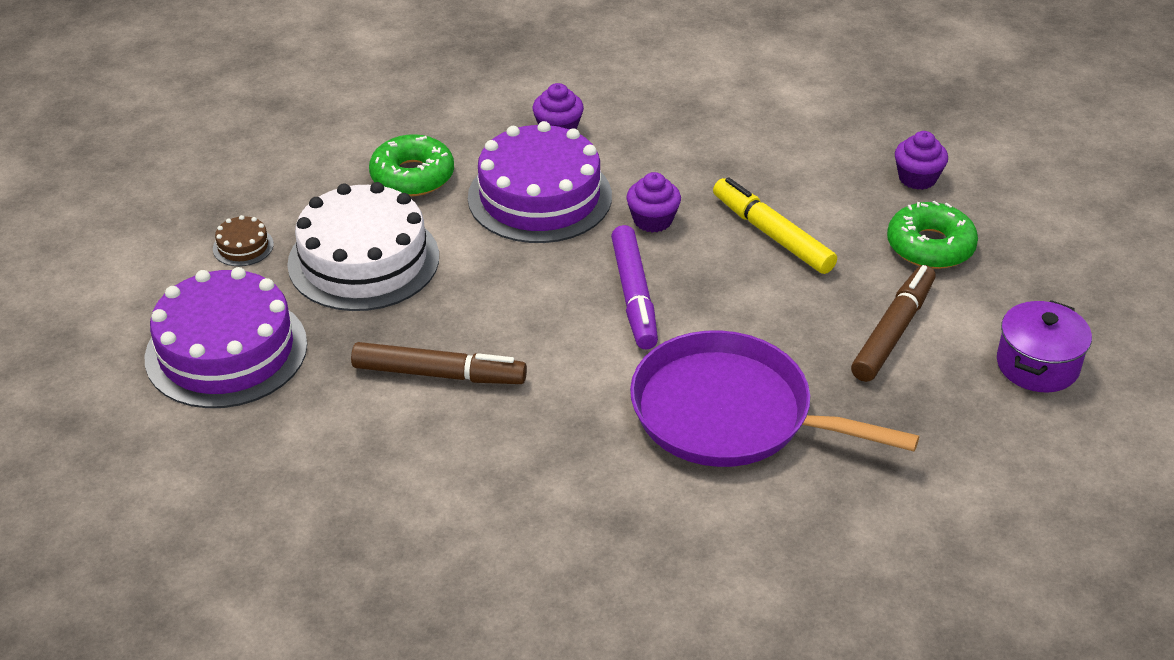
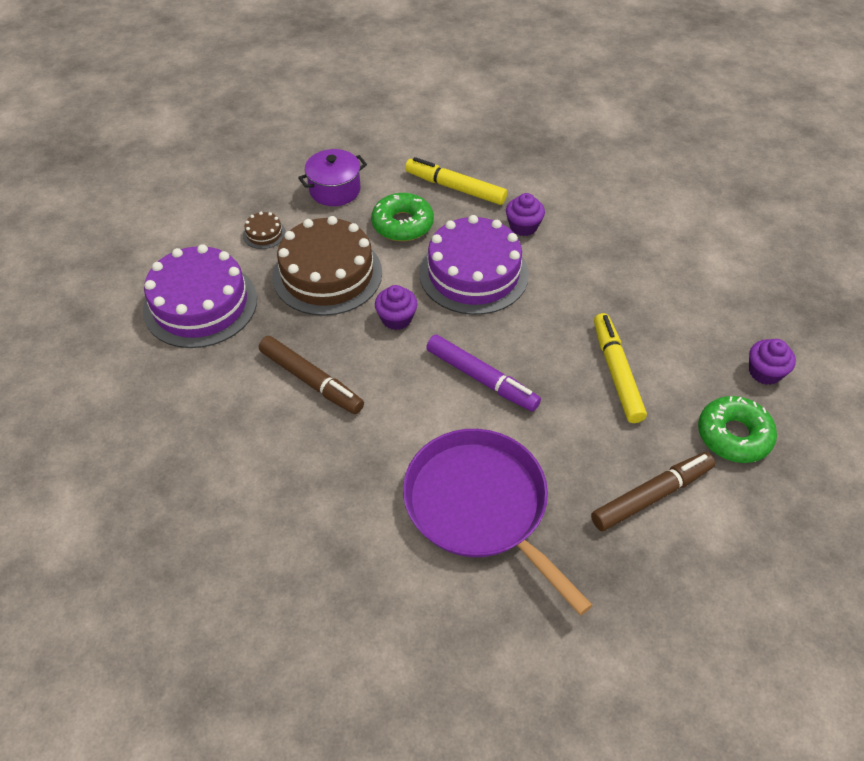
camera: 30 degrees right, 10 degrees up
white cake [287,182,439,311] -> brown cake [273,216,382,316]
purple marker [611,225,658,349] -> purple marker turned 75 degrees counterclockwise [426,334,541,411]
purple cupcake [626,172,681,233] -> purple cupcake moved to [375,285,418,330]
purple pot [997,300,1092,392] -> purple pot moved to [298,149,367,206]
none -> yellow marker [405,157,507,205]

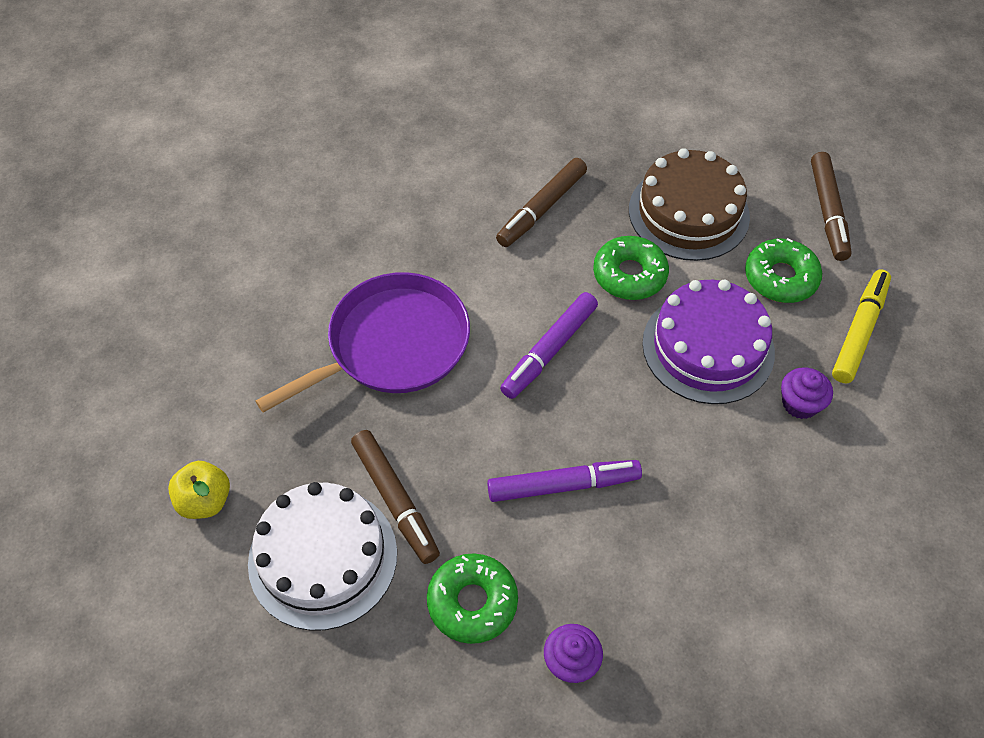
camera: 90 degrees right, 5 degrees up
purple cake [143,244,257,348] -> none
brown cake [243,212,286,249] -> none
purple pot [298,149,367,206] -> brown marker [811,152,852,261]
purple cupcake [375,285,418,330] -> green donut [593,236,669,300]
yellow marker [594,313,647,423] -> purple marker [487,460,642,502]
none -> yellow apple [168,461,230,519]
none -> white cake [248,482,397,631]

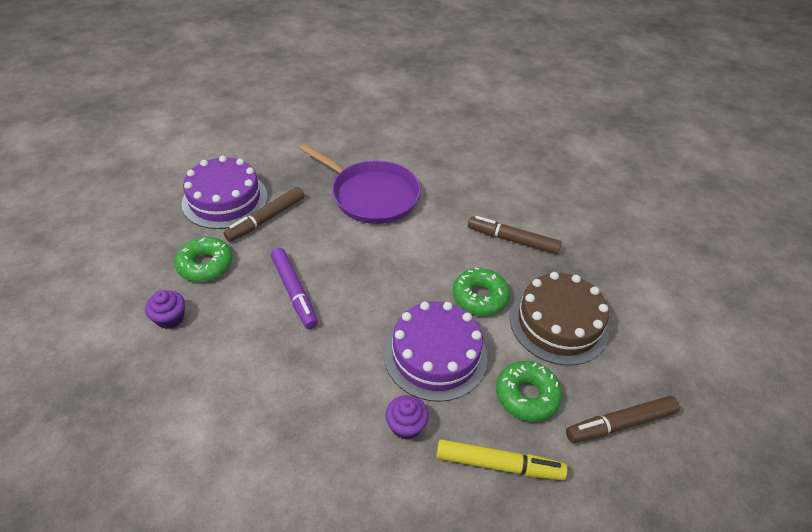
camera: 70 degrees right, 10 degrees down
yellow apple [168,461,230,519] -> none
white cake [248,482,397,631] -> purple cake [182,156,268,229]
purple marker [500,292,598,399] -> none

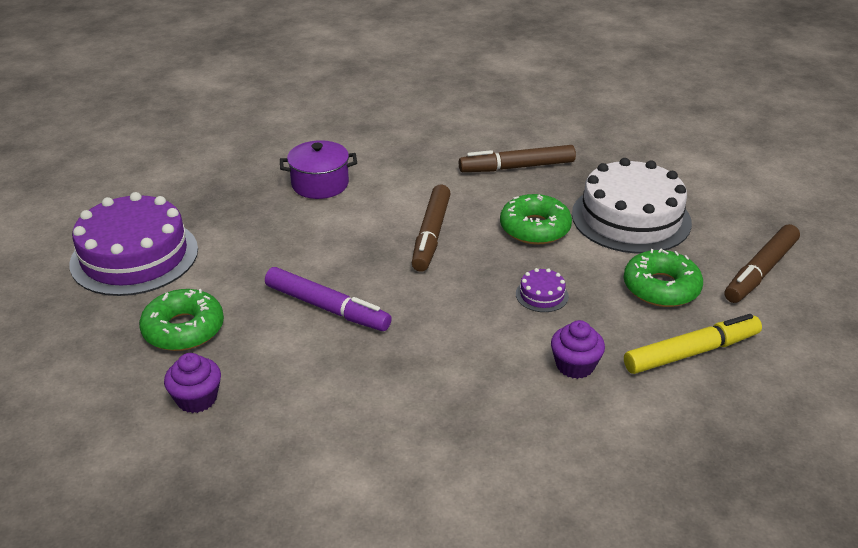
camera: 30 degrees left, 10 degrees down
brown marker [224,187,304,242] -> brown marker moved to [412,184,451,272]
purple pan [299,144,421,224] -> purple pot [280,140,357,199]
purple cake [384,302,488,402] -> purple cake [516,268,569,312], size x0.40
brown cake [510,272,609,365] -> white cake [572,158,692,254]

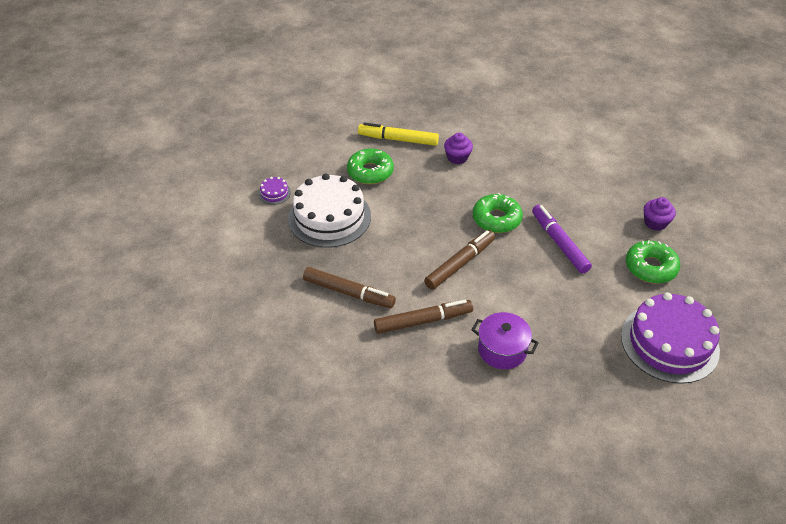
camera: 145 degrees left, 10 degrees up
green donut [500,194,572,245] -> green donut moved to [473,193,523,233]
purple cake [516,268,569,312] -> purple cake moved to [259,177,291,205]
brown marker [725,224,800,303] -> brown marker moved to [374,300,473,334]

